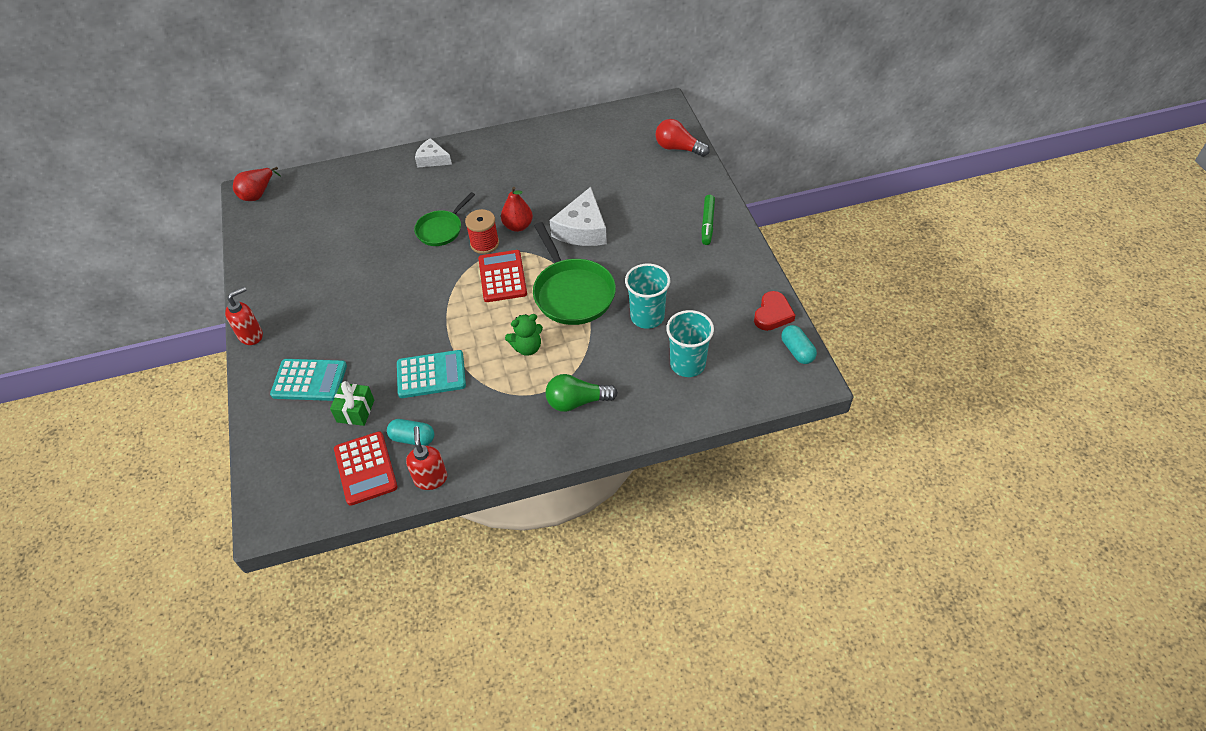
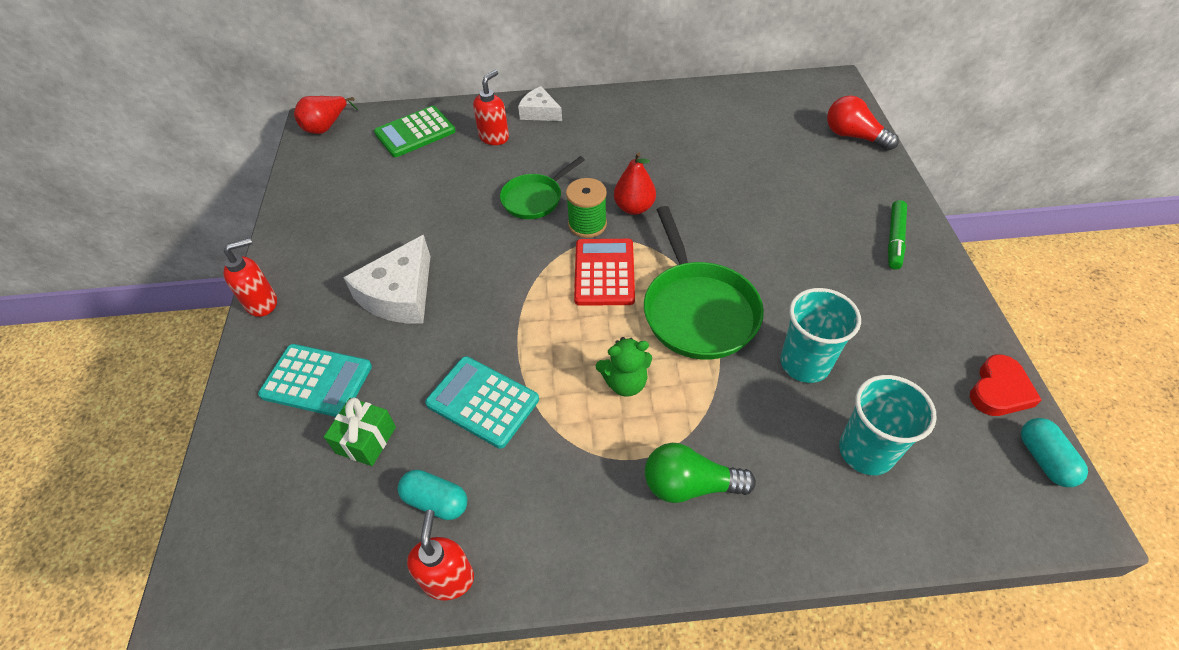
camera: 10 degrees right, 0 degrees up
red calculator [334,431,398,506] -> none
turquoise calculator [397,350,466,398] -> turquoise calculator turned 150 degrees counterclockwise [425,356,539,449]
red spool [465,209,499,254] -> green spool [566,178,607,238]
white cheese [549,187,607,246] -> white cheese moved to [343,235,430,324]
none -> green calculator [374,106,456,157]
none -> red soap dispenser [473,70,509,145]

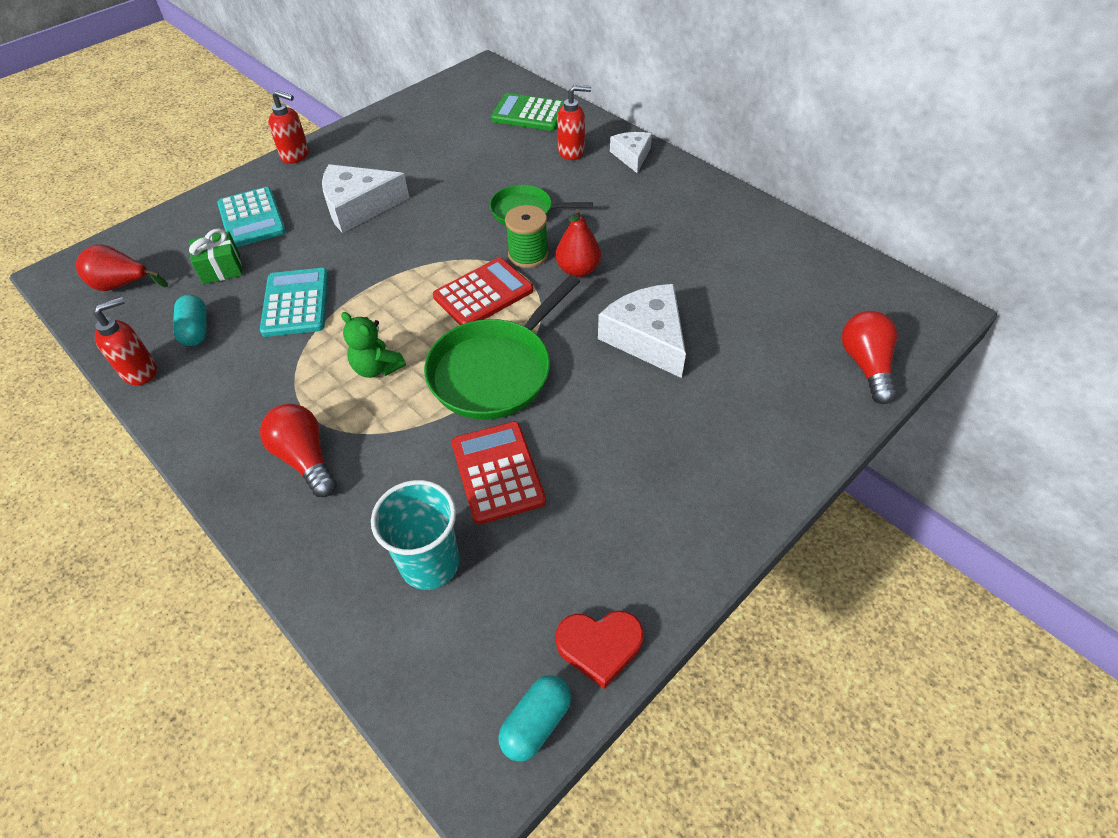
camera: 50 degrees right, 0 degrees up
red pear [294,96,358,134] -> red pear moved to [76,244,168,291]
green light bulb [645,443,756,503] -> red light bulb [260,404,337,497]
turquoise cup [780,288,861,383] -> red calculator [452,421,546,524]
green marker [888,200,907,270] -> none
none -> white cheese [598,284,686,378]

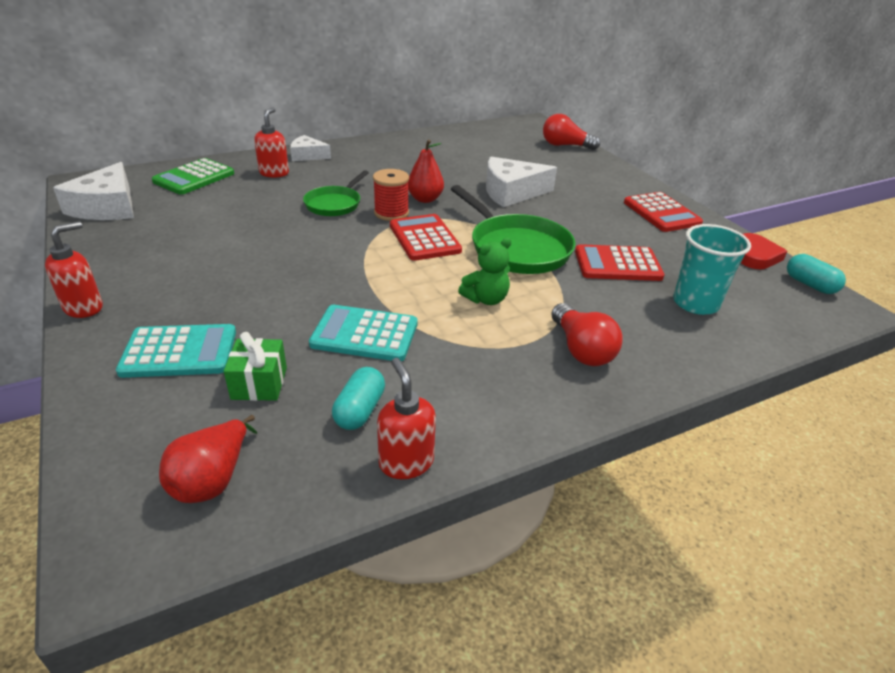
camera: 75 degrees left, 15 degrees down
turquoise capsule [173,295,206,346] -> turquoise capsule turned 75 degrees counterclockwise [332,367,385,430]
red light bulb [260,404,337,497] -> red light bulb turned 90 degrees counterclockwise [551,303,622,366]
white cheese [322,164,409,233] -> white cheese moved to [53,162,134,220]
green spool [505,205,548,268] -> red spool [373,169,409,221]
none -> red calculator [624,192,703,232]

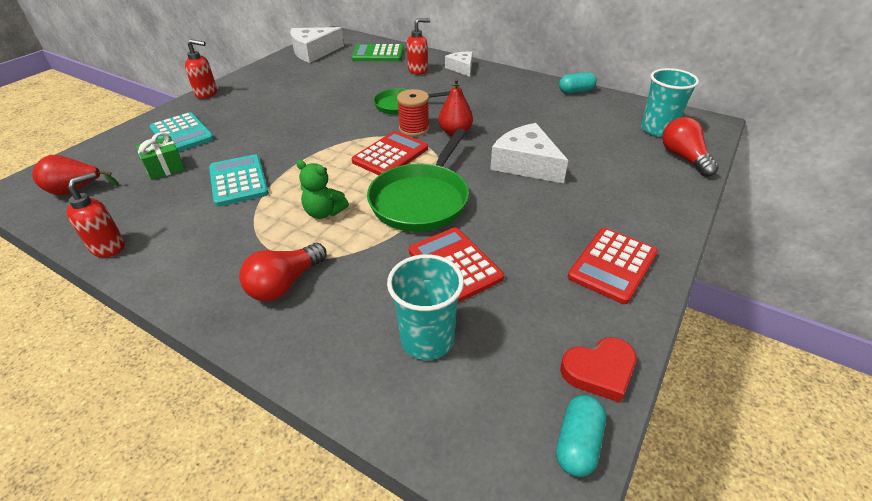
camera: 60 degrees right, 5 degrees up
turquoise capsule [332,367,385,430] -> turquoise capsule moved to [559,72,597,94]
none -> turquoise cup [641,68,699,137]

